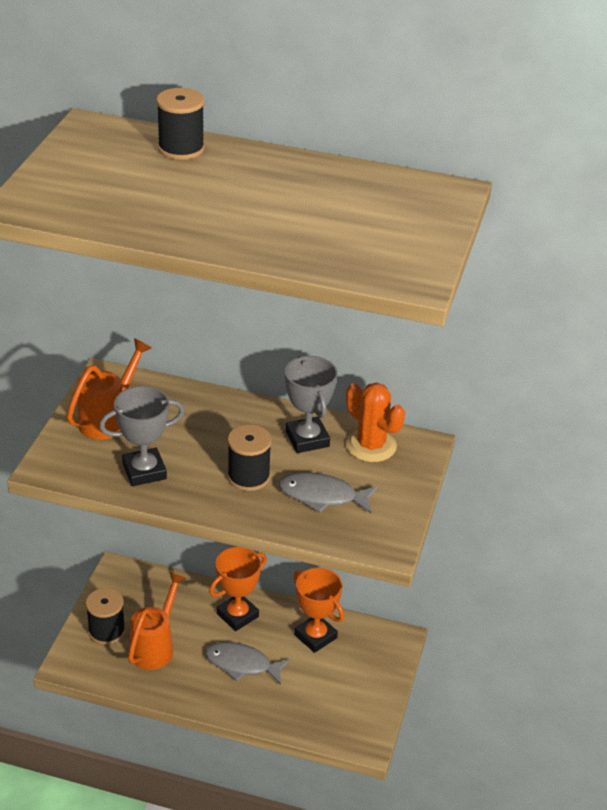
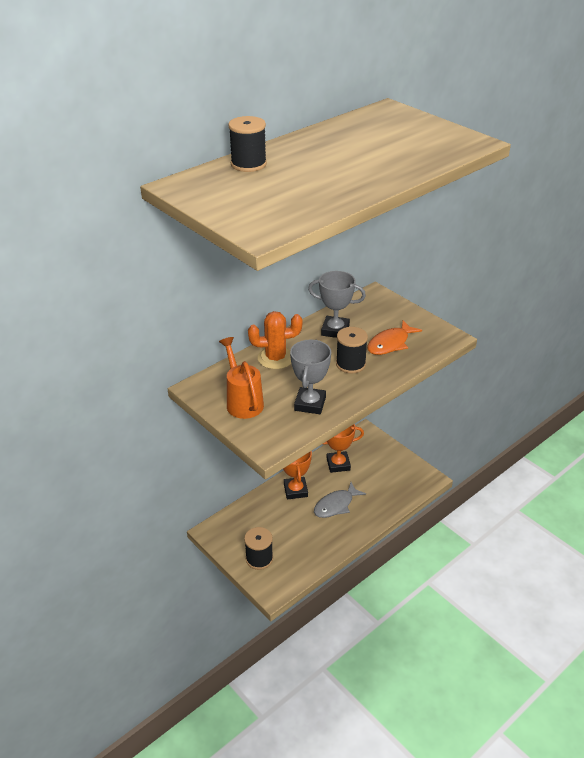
camera: 55 degrees left, 0 degrees up
orange watering can [128,572,186,670] -> none
grey fish [278,472,378,514] -> orange fish [367,320,422,355]
orange cactus [346,382,405,462] -> orange cactus moved to [248,311,302,369]

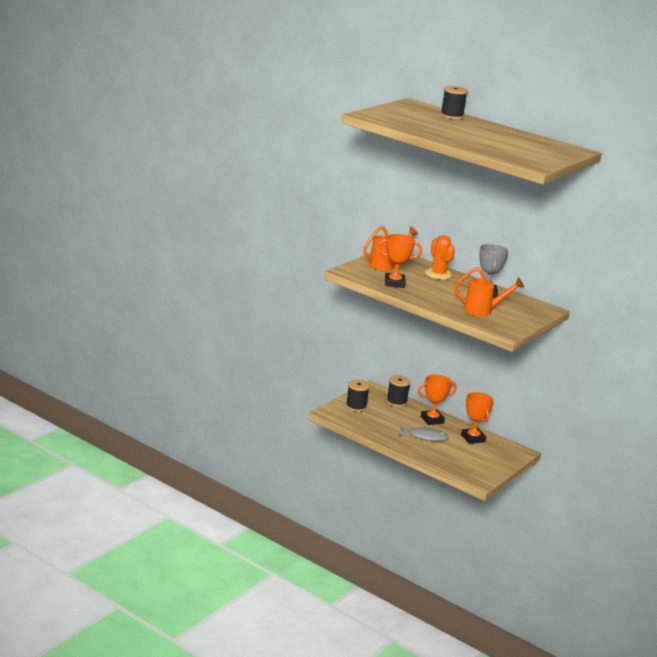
camera: 75 degrees right, 15 degrees down
grey trophy [290,339,331,414] -> orange trophy [377,234,422,288]
grey fish [314,482,366,518] -> grey fish turned 150 degrees clockwise [398,425,449,441]
black spool [336,327,368,373] -> black spool moved to [386,375,411,407]
orange fish [367,320,422,355] -> orange watering can [454,267,524,316]

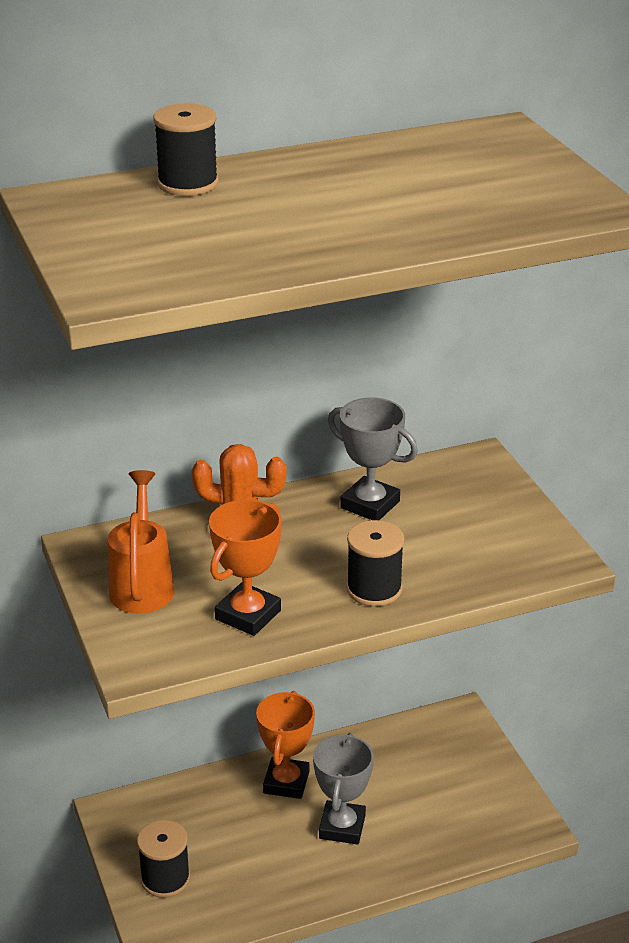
camera: 55 degrees left, 10 degrees up
black spool [386,375,411,407] -> black spool moved to [346,520,404,607]
grey fish [398,425,449,441] -> grey trophy [313,733,374,845]
orange watering can [454,267,524,316] -> none
orange trophy [461,392,494,444] -> none

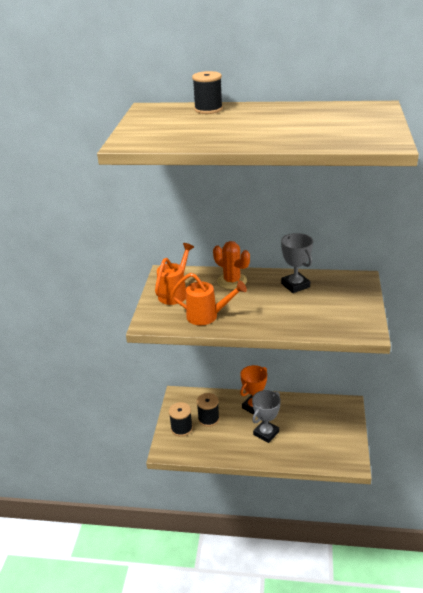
camera: 30 degrees right, 0 degrees up
orange trophy [209,500,282,636] -> orange watering can [171,273,247,325]
black spool [346,520,404,607] -> black spool moved to [196,393,220,427]

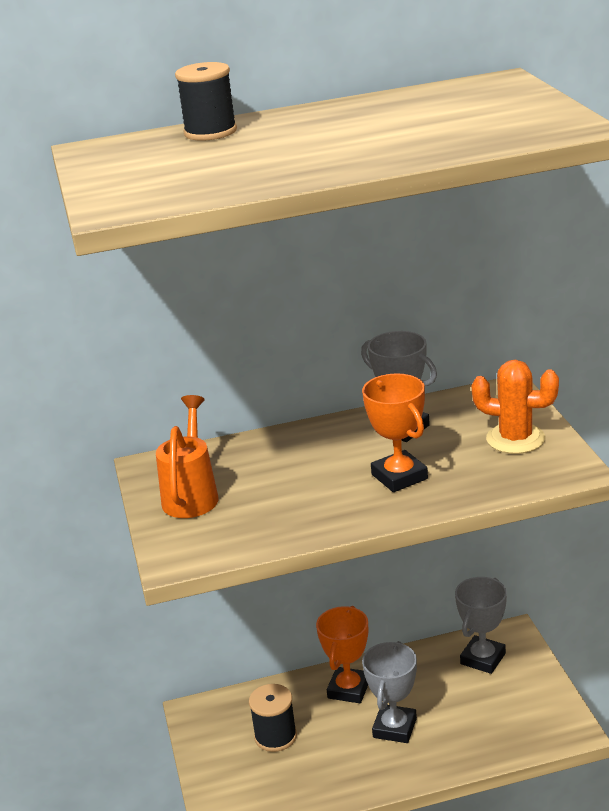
camera: 20 degrees left, 5 degrees down
black spool [169,402,193,437] -> none
orange watering can [171,273,247,325] -> none
orange cactus [213,241,250,289] -> orange cactus moved to [471,360,559,454]
none -> orange trophy [362,373,428,492]
none -> grey trophy [455,577,507,674]

